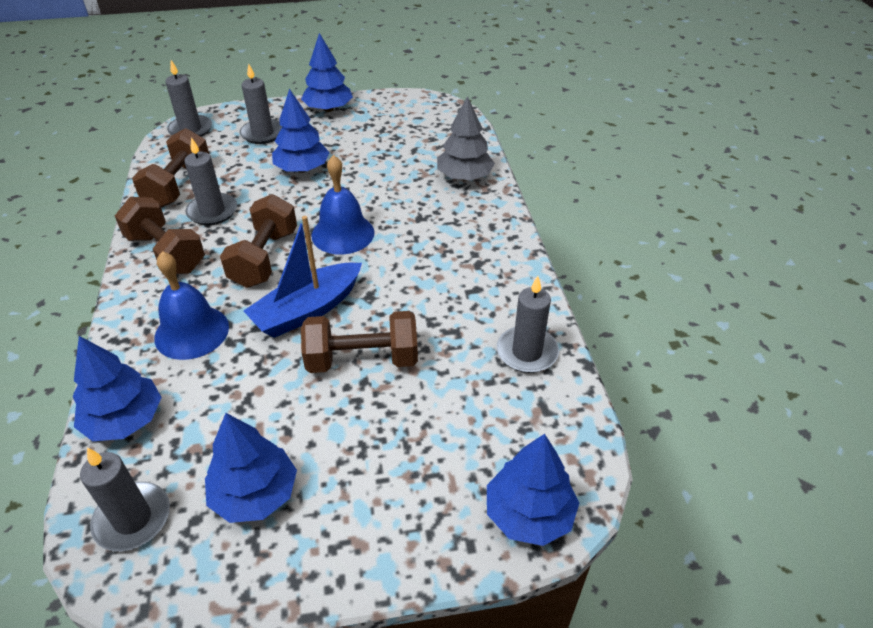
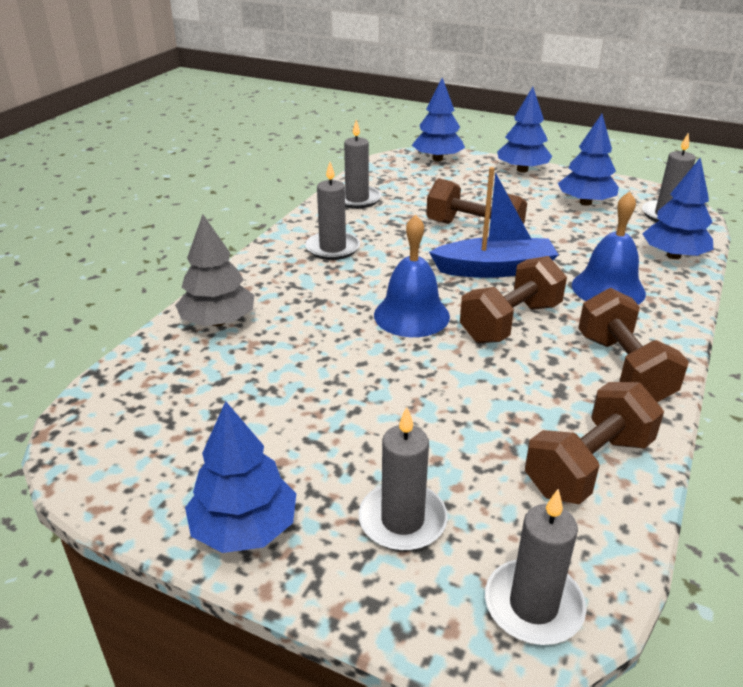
camera: 145 degrees left, 10 degrees down
grey candle [184,137,237,225] -> grey candle moved to [305,162,360,260]
blue tree [272,89,330,173] -> blue tree moved to [497,87,552,172]

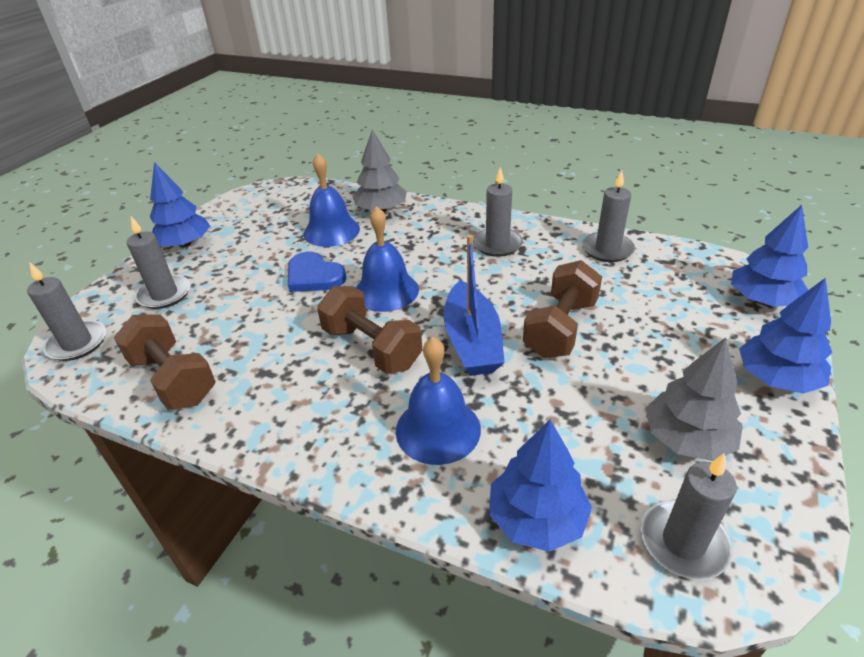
camera: 90 degrees right, 5 degrees up
blue tree [558,114,619,206] -> grey tree [646,338,743,461]
brown dumbbell [578,288,689,402] -> none
none -> blue heart [288,252,347,292]
none -> blue bell [304,153,360,247]

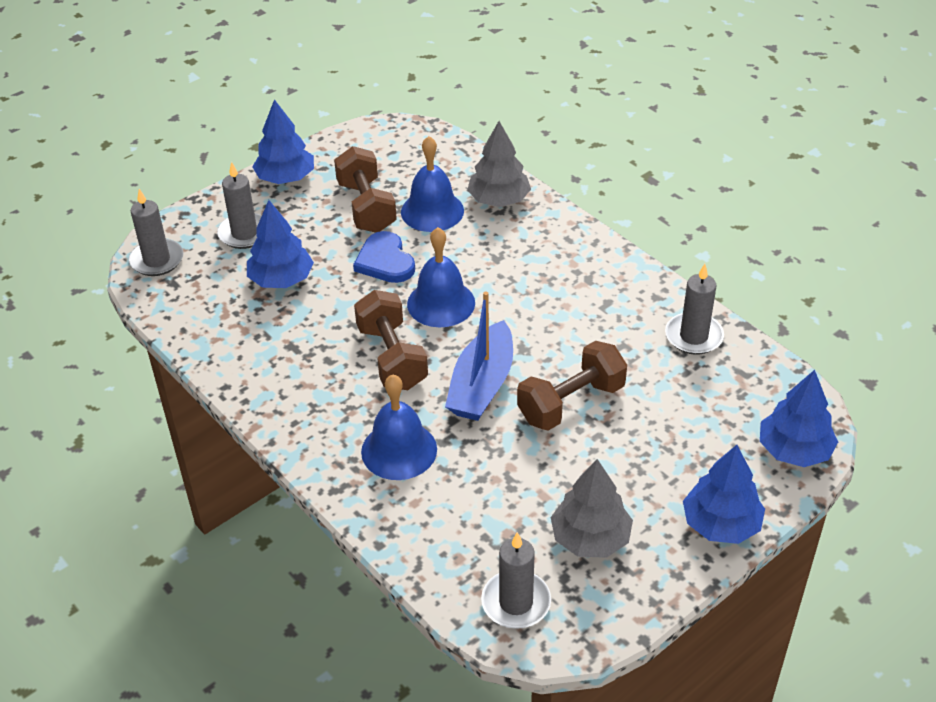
camera: 25 degrees right, 5 degrees up
brown dumbbell [114,314,216,410] -> brown dumbbell moved to [334,146,397,233]
grey candle [473,167,523,257] -> none
blue tree [489,419,592,552] -> blue tree moved to [247,200,314,288]

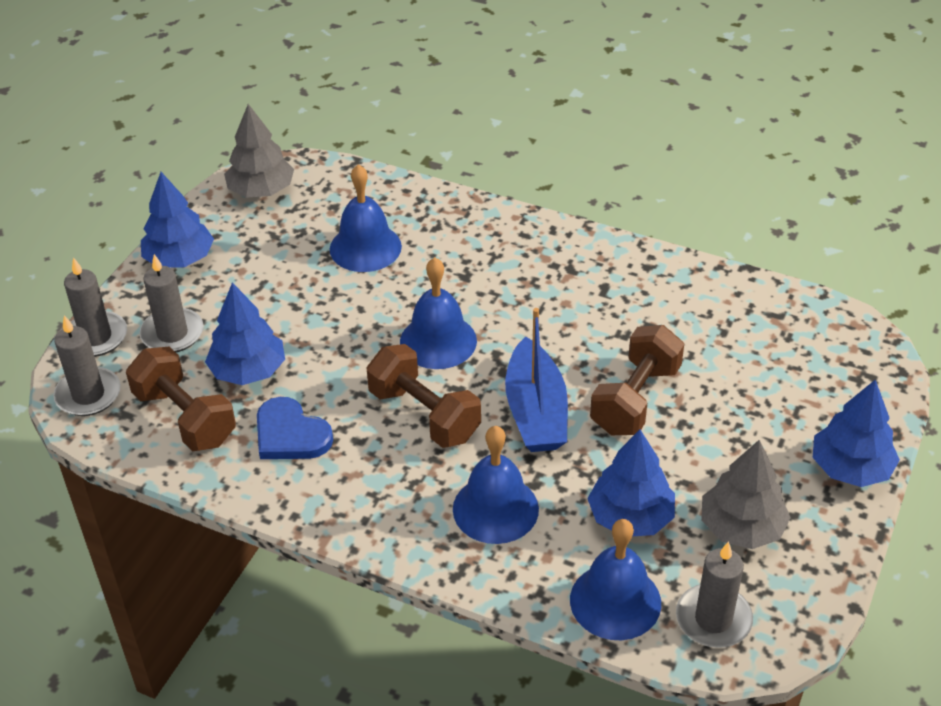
camera: 25 degrees left, 0 degrees up
brown dumbbell [334,146,397,233] -> brown dumbbell moved to [126,347,236,451]
blue heart [353,231,415,283] -> blue heart moved to [257,397,333,459]
grey tree [467,121,531,207] -> grey tree moved to [224,104,294,198]
grey candle [665,264,724,355] -> grey candle moved to [64,257,127,357]
blue tree [760,370,838,467] -> blue tree moved to [587,430,675,536]
none -> blue bell [570,519,661,640]

